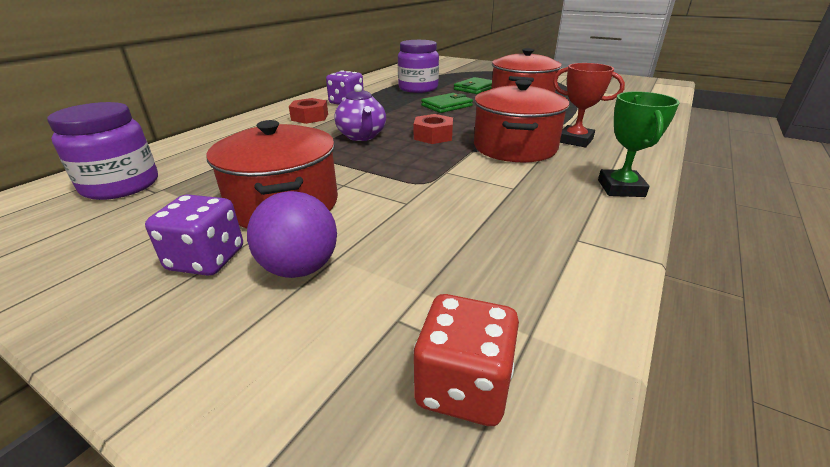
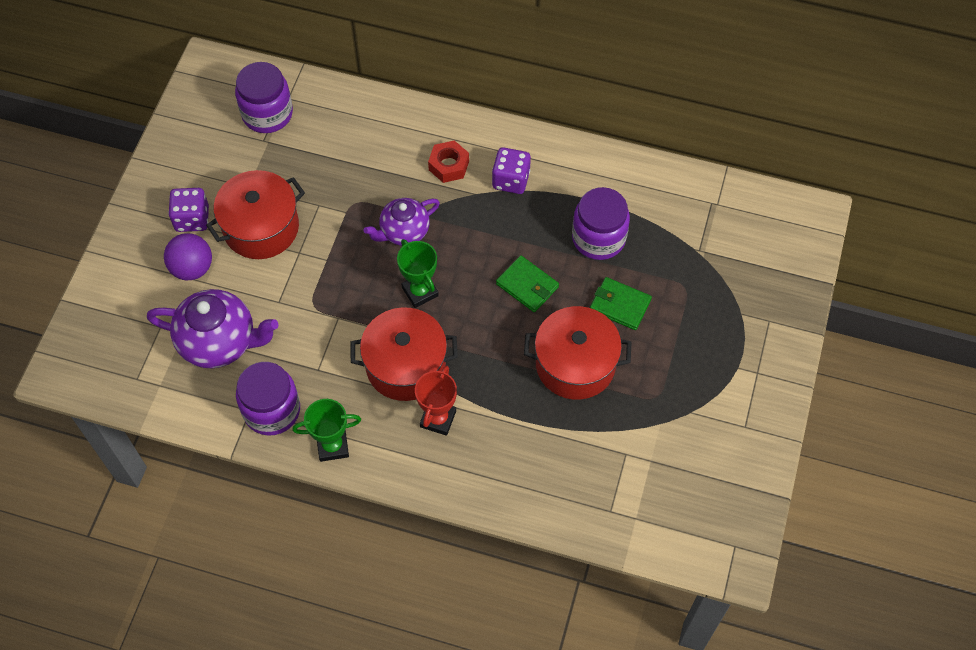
camera: 75 degrees right, 30 degrees up
red dice [413,294,519,426] -> none
red nut [414,114,453,144] -> green trophy [397,239,439,308]
none -> purple teapot [147,289,279,368]
none -> purple jar [236,362,300,436]

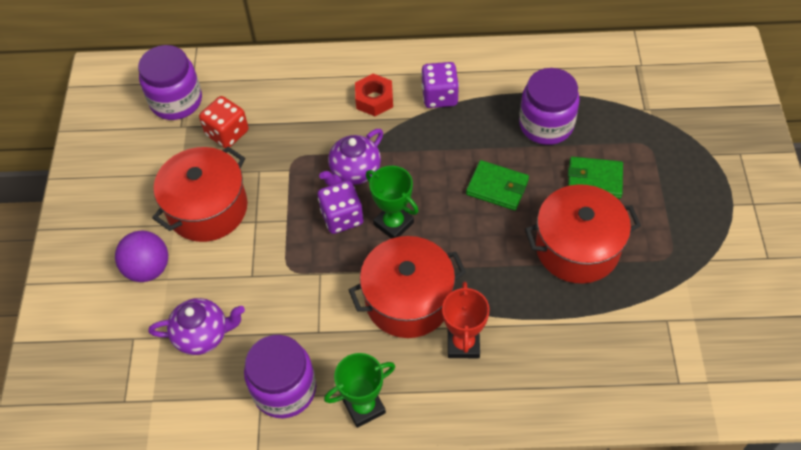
camera: 15 degrees left, 5 degrees down
purple teapot [147,289,279,368] -> purple teapot [149,298,245,355], size x0.65
purple dice [168,188,209,232] -> purple dice moved to [318,180,363,234]
none -> red dice [199,96,249,148]

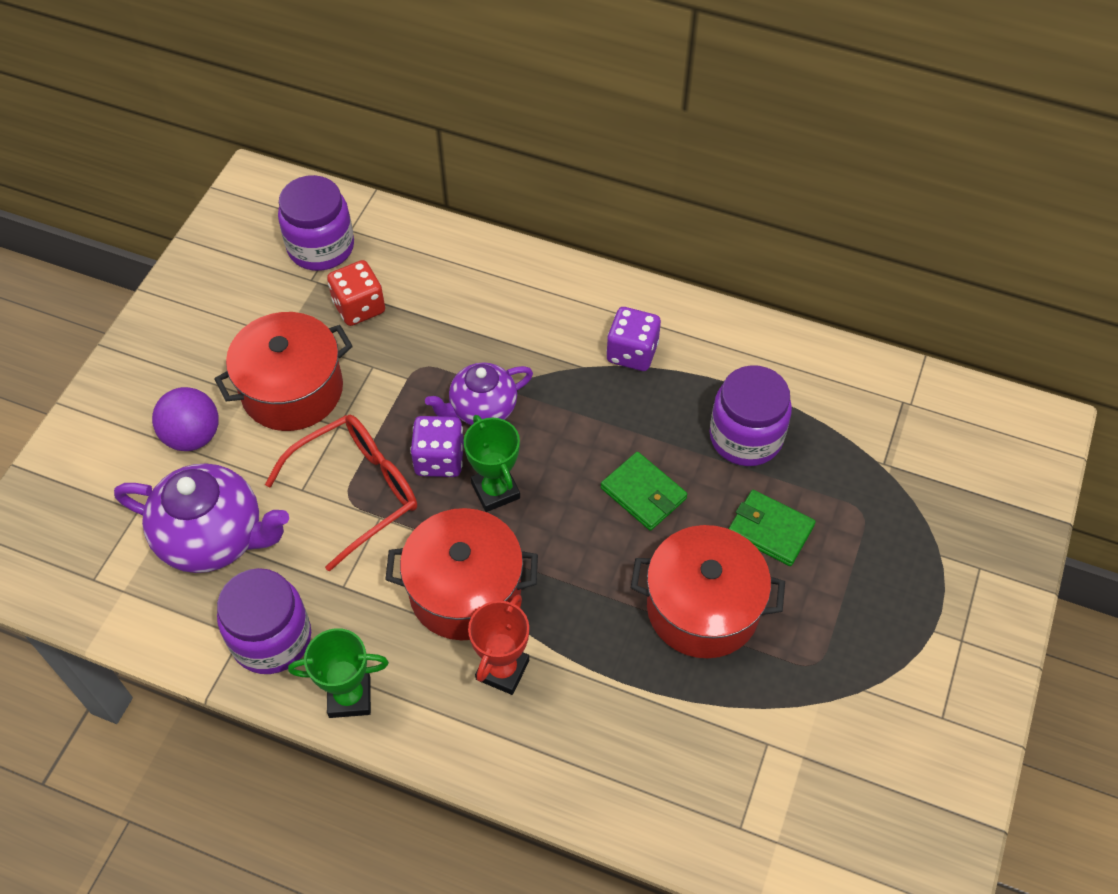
camera: 20 degrees right, 0 degrees up
purple teapot [149,298,245,355] -> purple teapot [114,464,289,573], size x1.55
red nut [355,74,393,116] -> none
none -> red glasses [265,415,417,572]

